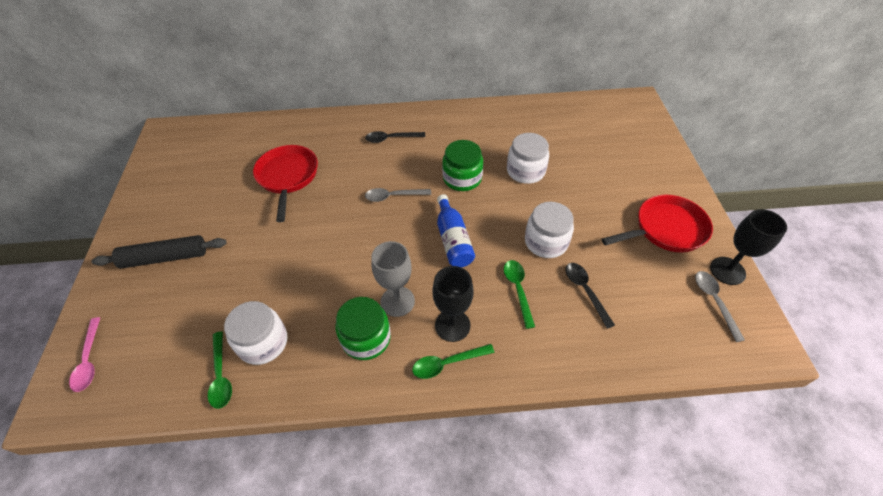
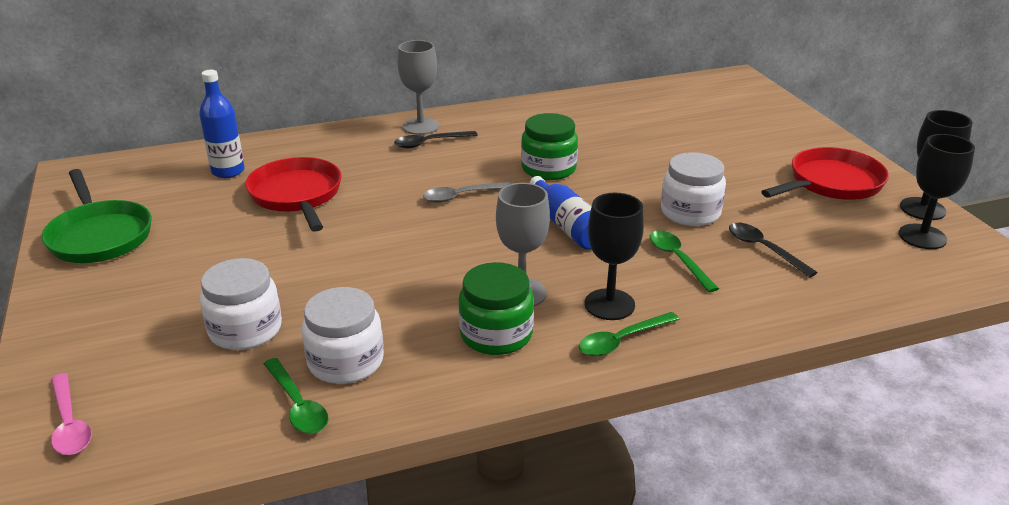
camera: 15 degrees left, 20 degrees down
black rolling pin [92,235,227,269] -> none
white jar [507,133,549,184] -> white jar moved to [200,258,282,350]
grey spoon [695,271,745,342] -> black goblet [899,134,975,249]
none -> green pan [41,169,152,263]
none -> blue bottle [199,70,245,178]
none -> grey goblet [398,40,439,135]

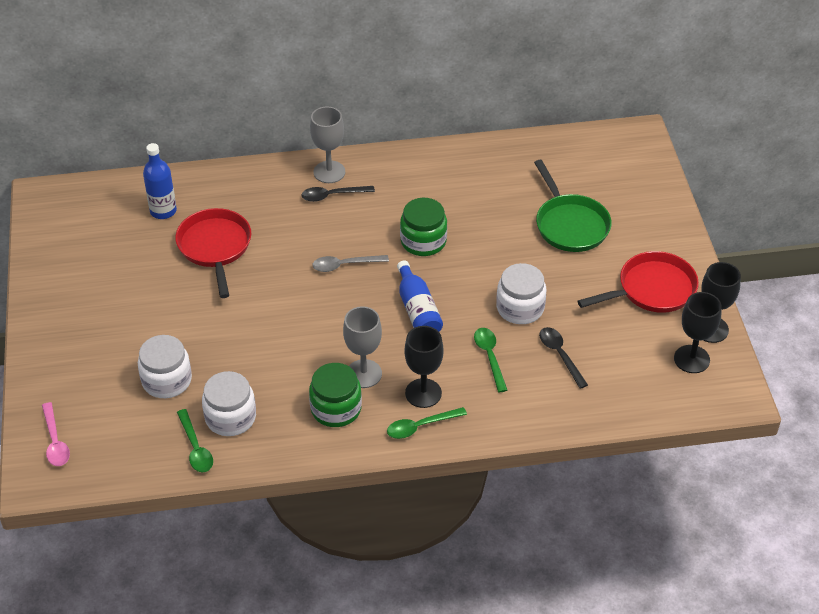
camera: 10 degrees right, 15 degrees up
green pan [41,169,152,263] -> green pan moved to [534,160,612,252]

